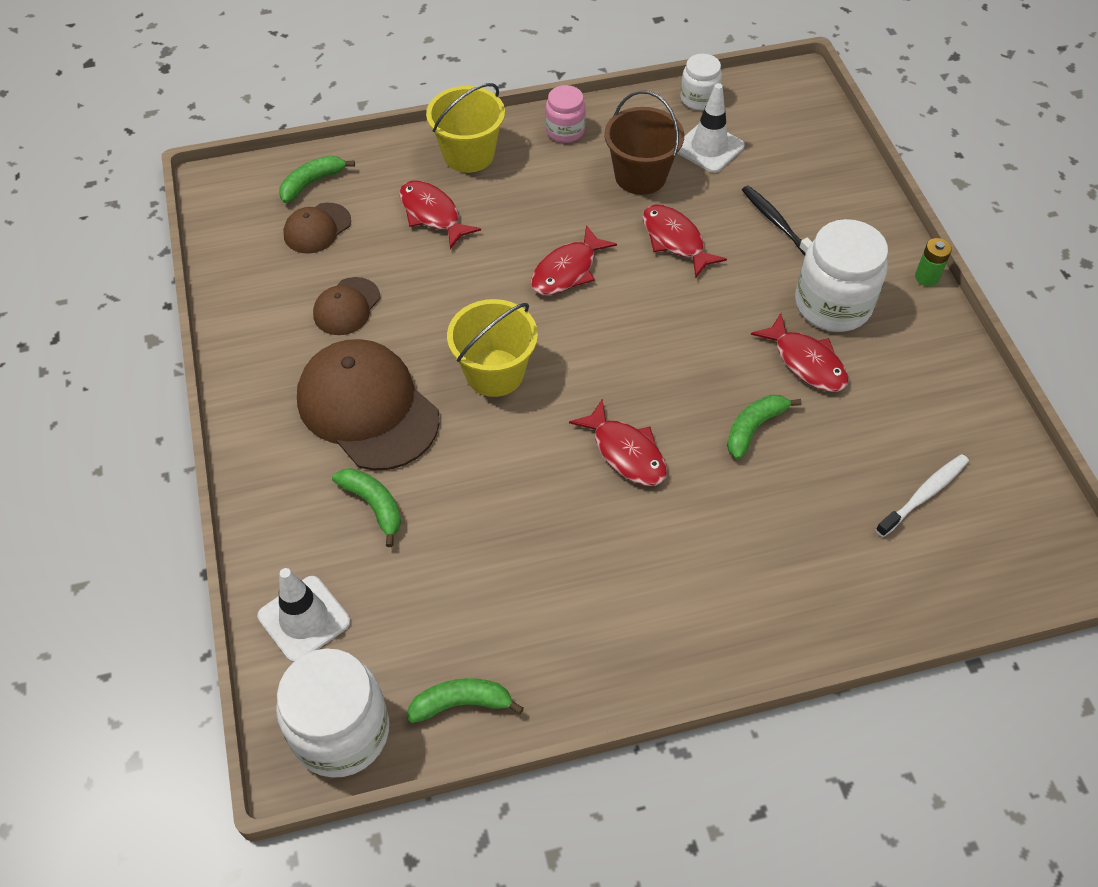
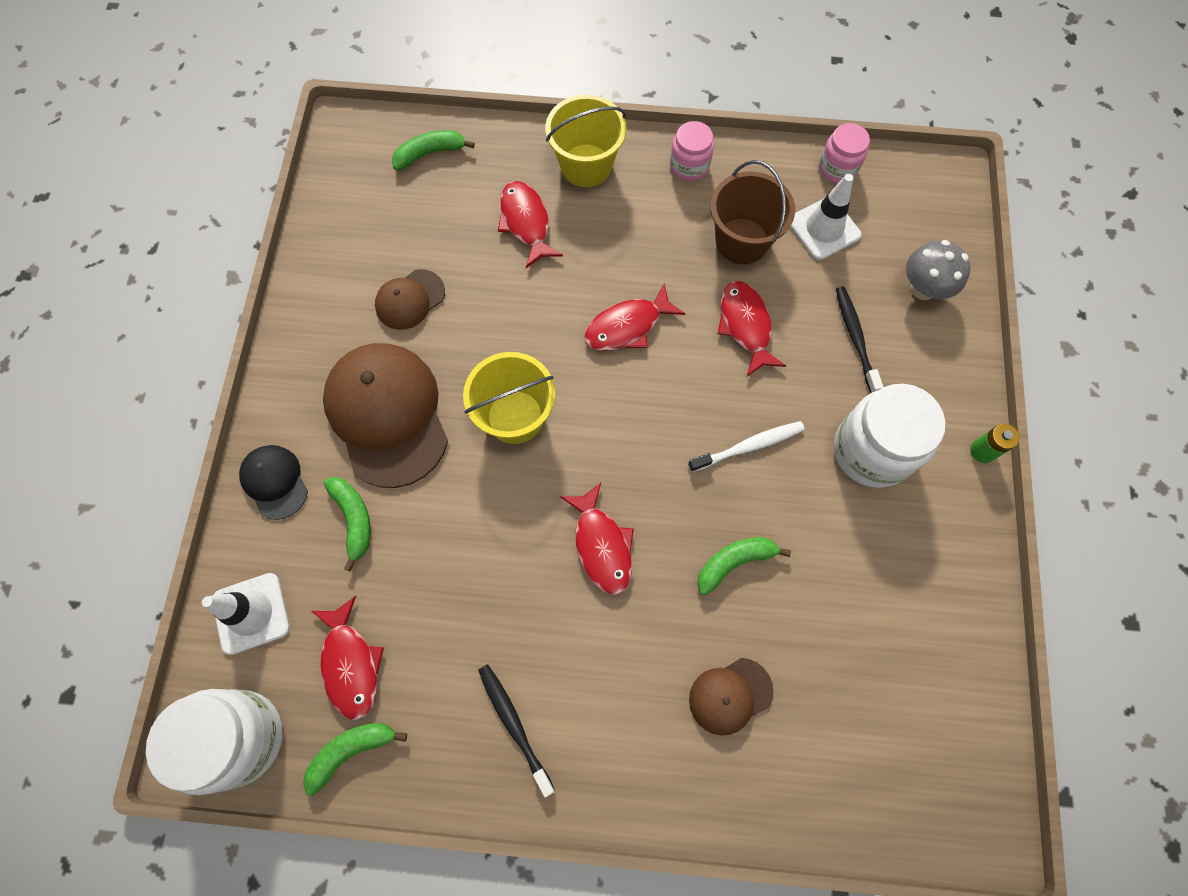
camera: 20 degrees right, 15 degrees up
brown cap [283,203,351,254] -> brown cap moved to [689,658,774,736]
green banana [407,678,524,723] -> green banana turned 45 degrees counterclockwise [303,723,407,796]
white jar [680,54,722,110] -> pink jar [819,123,870,183]
red fish [751,313,848,392] -> red fish moved to [311,596,384,720]
white toothbrush [876,454,969,537] -> white toothbrush moved to [688,421,805,472]
none -> black cap [239,445,308,520]
none -> black toothbrush [478,664,555,798]
none -> grey mushroom [906,240,971,300]

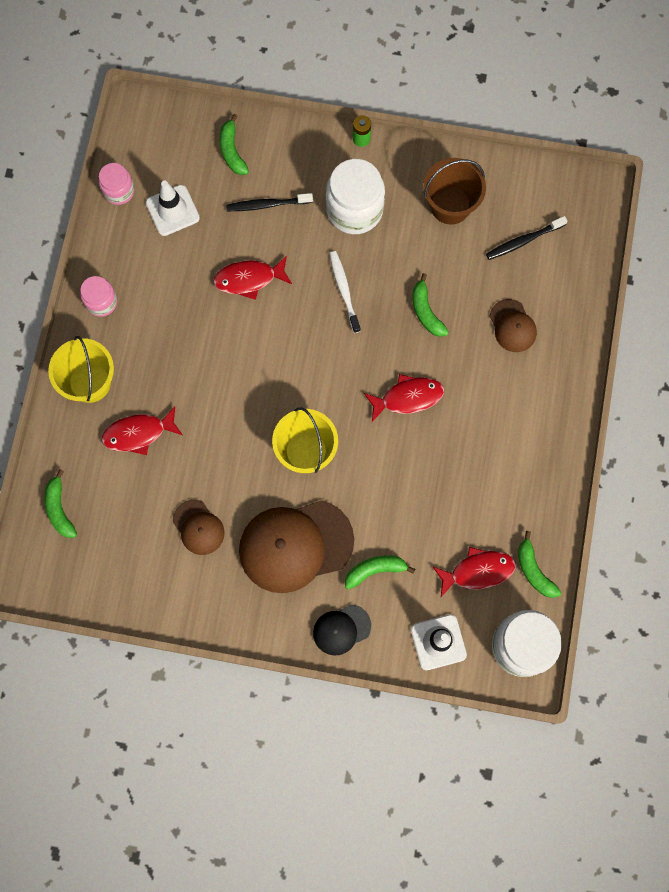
camera: 85 degrees left, 5 degrees up
black toothbrush [478,664,555,798] -> black toothbrush moved to [486,216,567,260]
red fish [584,283,685,351] -> none
brown bucket [710,160,795,264] -> brown bucket moved to [423,158,486,225]
grey mushroom [906,240,971,300] -> green banana [220,114,249,175]

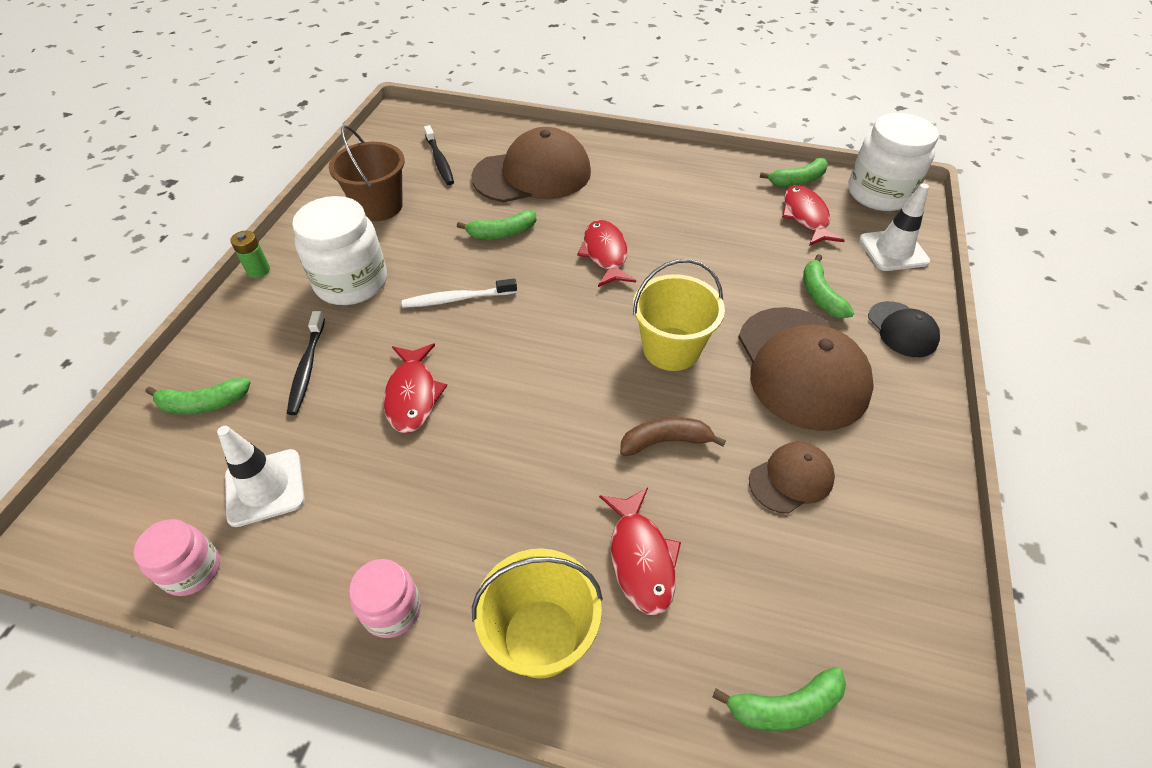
camera: 85 degrees left, 25 degrees down
brown cap [490,299,537,352] -> brown cap [471,127,591,203], size x1.98
none -> brown banana [620,417,726,456]

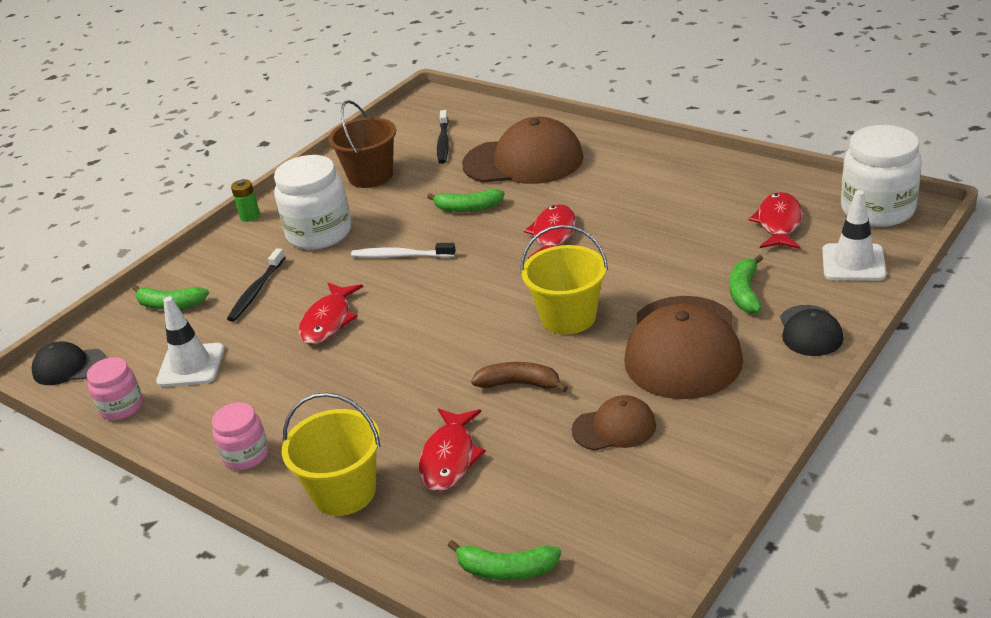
camera: 25 degrees right, 15 degrees down
green banana [760,158,828,186] -> none
none -> black cap [32,341,106,385]

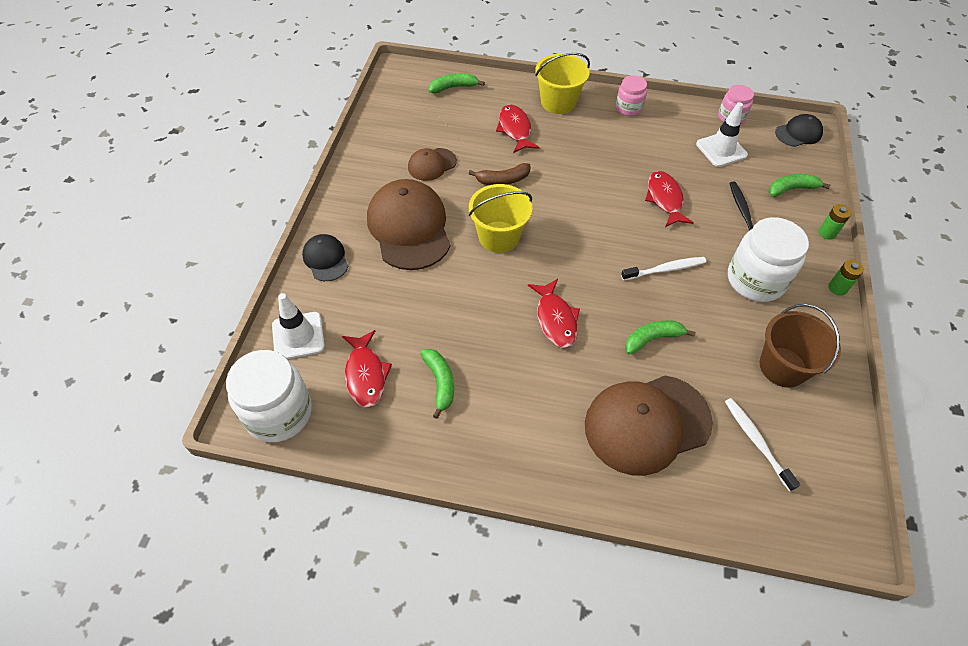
camera: 150 degrees right, 20 degrees up
black toothbrush [437,110,449,164] -> white toothbrush [725,398,800,492]
green banana [730,255,763,313] -> green banana moved to [420,349,454,419]
none -> green battery [819,204,851,240]

